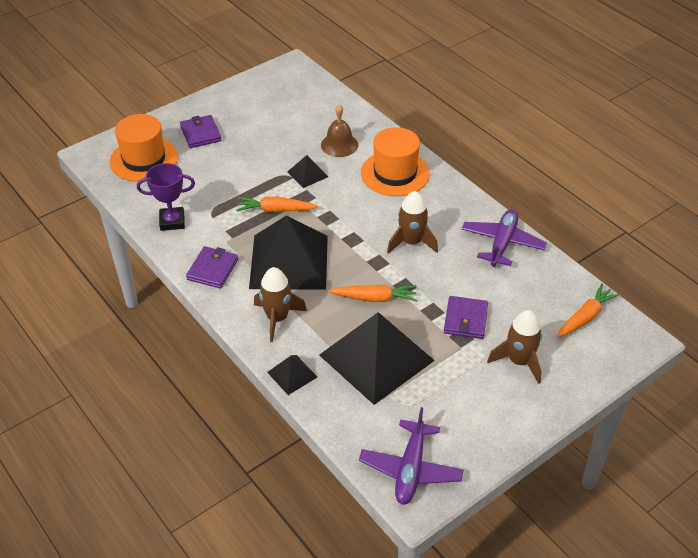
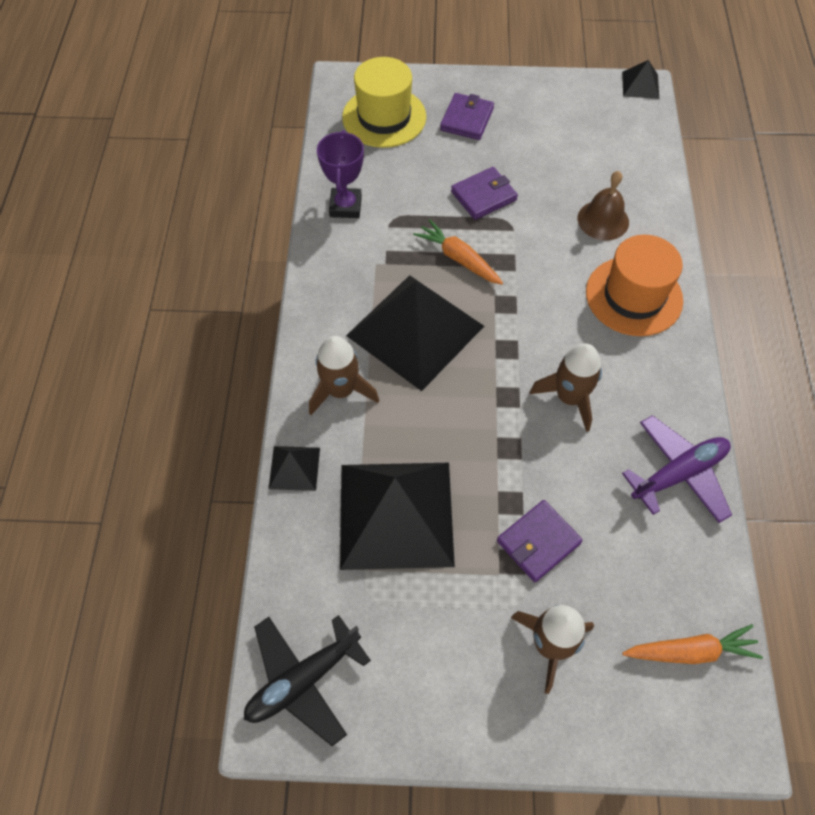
camera: 40 degrees right, 15 degrees up
orange hat [110,114,178,182] -> yellow hat [342,57,426,148]
purple trophy [137,163,195,231] -> purple trophy turned 60 degrees clockwise [317,130,364,218]
purple wallet [186,246,238,288] -> purple wallet moved to [451,167,518,220]
black pyramid [287,155,328,188] -> black pyramid moved to [622,60,659,99]
orange carrot [328,285,417,302] -> none
purple plane [359,407,464,505] -> black plane [244,615,371,746]

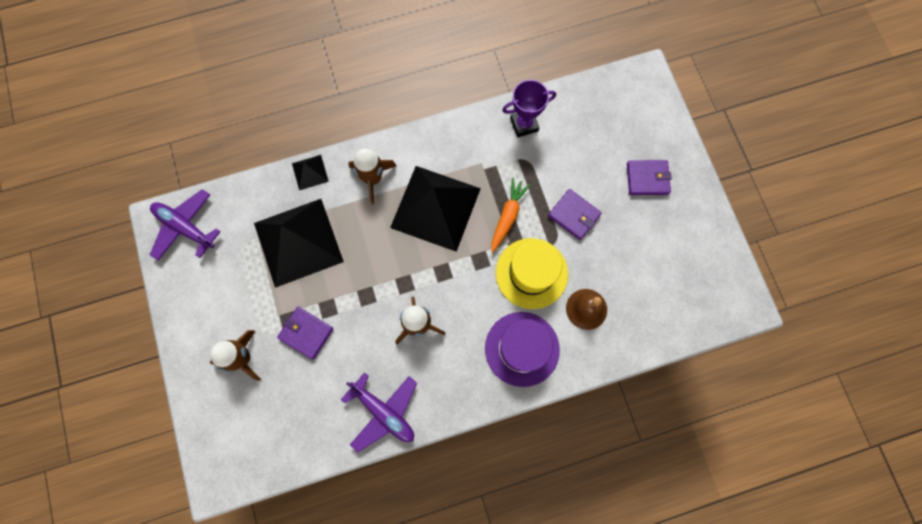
camera: 70 degrees right, 15 degrees up
black plane [244,615,371,746] -> purple plane [150,189,221,260]
yellow hat [342,57,426,148] -> yellow hat moved to [496,238,568,309]
orange hat [586,235,683,336] -> purple hat [485,312,560,387]
black pyramid [622,60,659,99] -> none
orange carrot [622,624,763,664] -> none

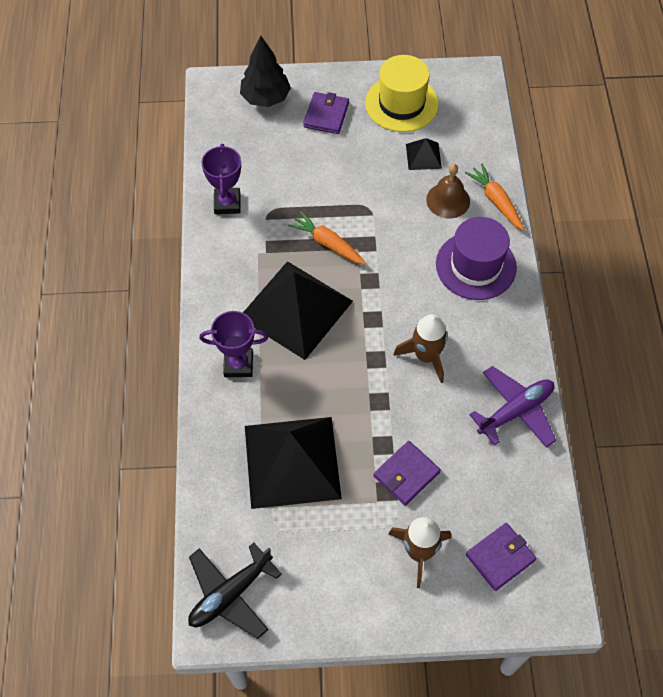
camera: 75 degrees left, 15 degrees down
purple plane [150,189,221,260] -> black plane [188,543,282,639]
black pyramid [292,155,329,190] -> black pyramid moved to [406,138,442,170]
brown rocket [348,149,396,204] -> purple trophy [199,311,268,377]
yellow hat [496,238,568,309] -> yellow hat moved to [365,55,439,132]
purple wallet [548,189,602,240] -> purple wallet moved to [466,523,537,591]
none -> black tree [240,36,291,107]
none -> orange carrot [465,164,524,230]

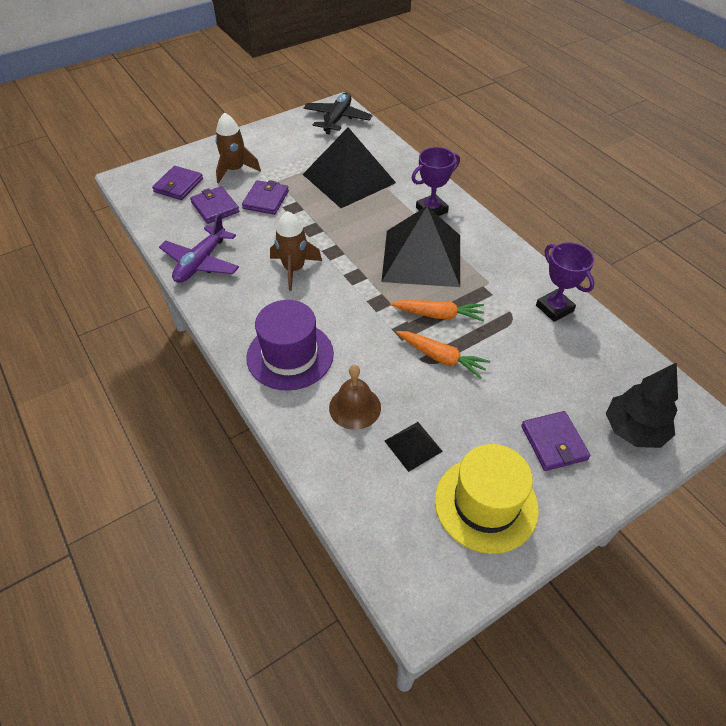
camera: 150 degrees right, 10 degrees down
orange carrot [465,164,524,230] -> orange carrot moved to [396,331,490,379]
none -> purple wallet [190,186,239,224]

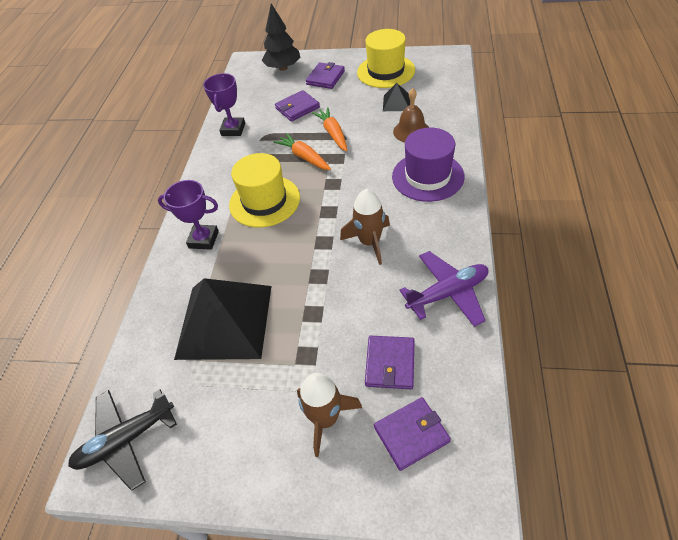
camera: 135 degrees left, 0 degrees up
purple wallet [242,180,289,215] -> purple wallet moved to [275,90,320,122]
black pyramid [381,206,460,287] -> yellow hat [229,153,300,227]

